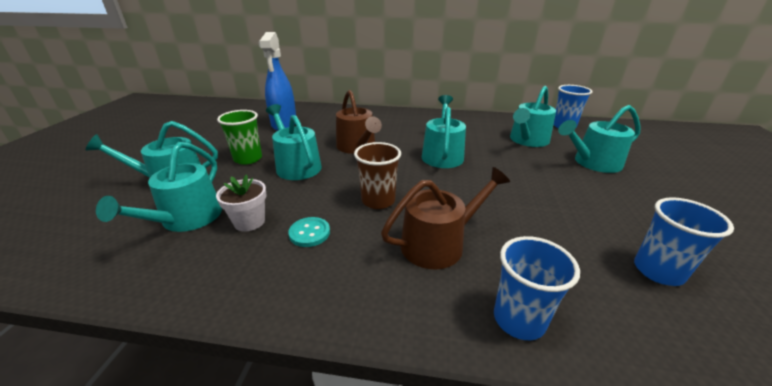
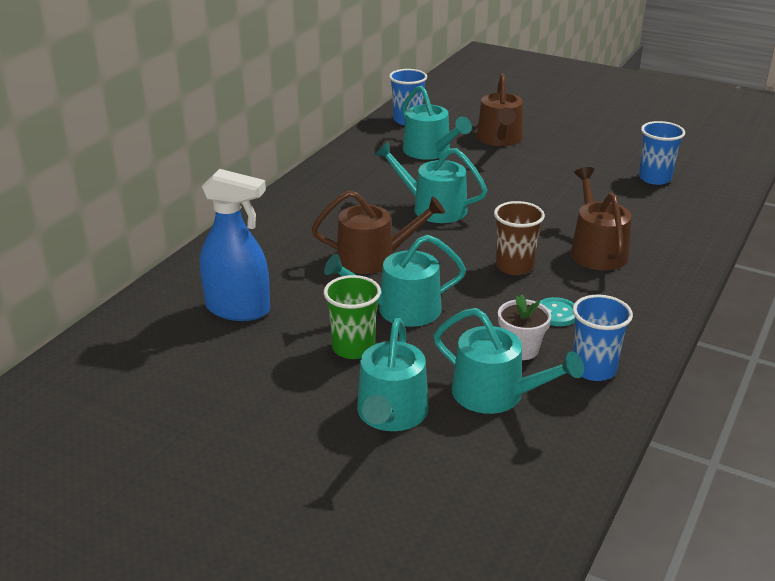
camera: 70 degrees left, 0 degrees up
blue cup [494,236,580,340] -> blue cup moved to [573,295,633,381]
turquoise watering can [558,105,640,173] -> brown watering can [477,73,523,146]

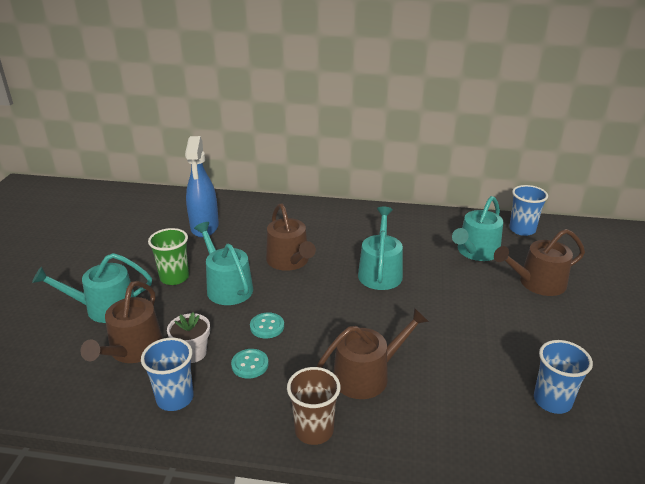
camera: 70 degrees right, 0 degrees up
turquoise watering can [434,308,584,414] -> brown watering can [80,281,163,363]
brown cup [494,201,545,275] -> brown cup moved to [287,367,341,445]
none -> turquoise button [250,312,284,338]

